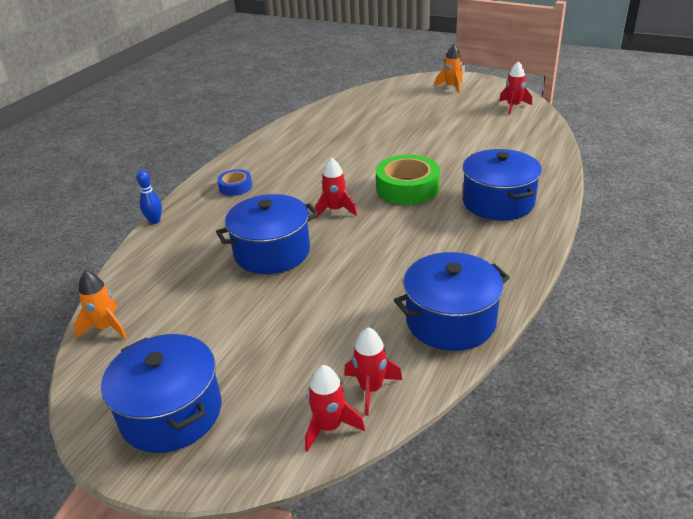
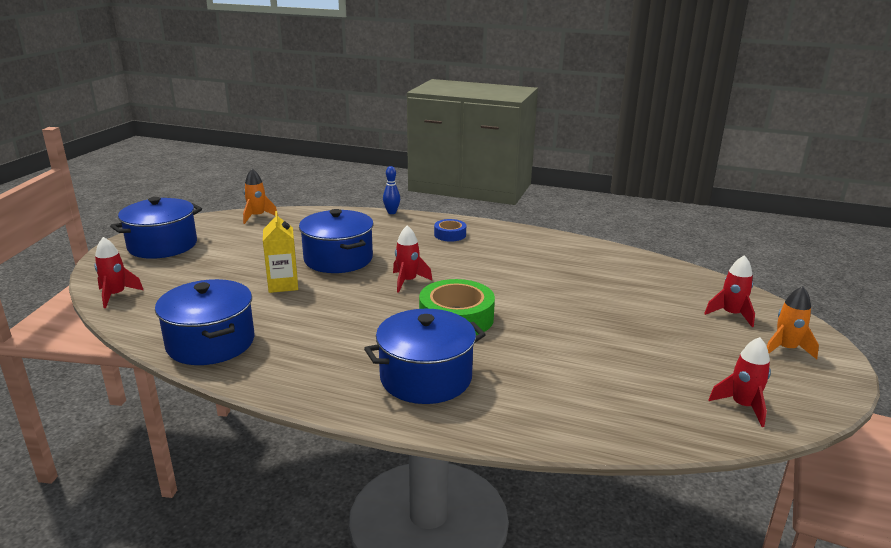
camera: 80 degrees right, 10 degrees down
red rocket [344,327,402,416] -> red rocket moved to [704,255,755,327]
none -> yellow carton [263,211,298,293]

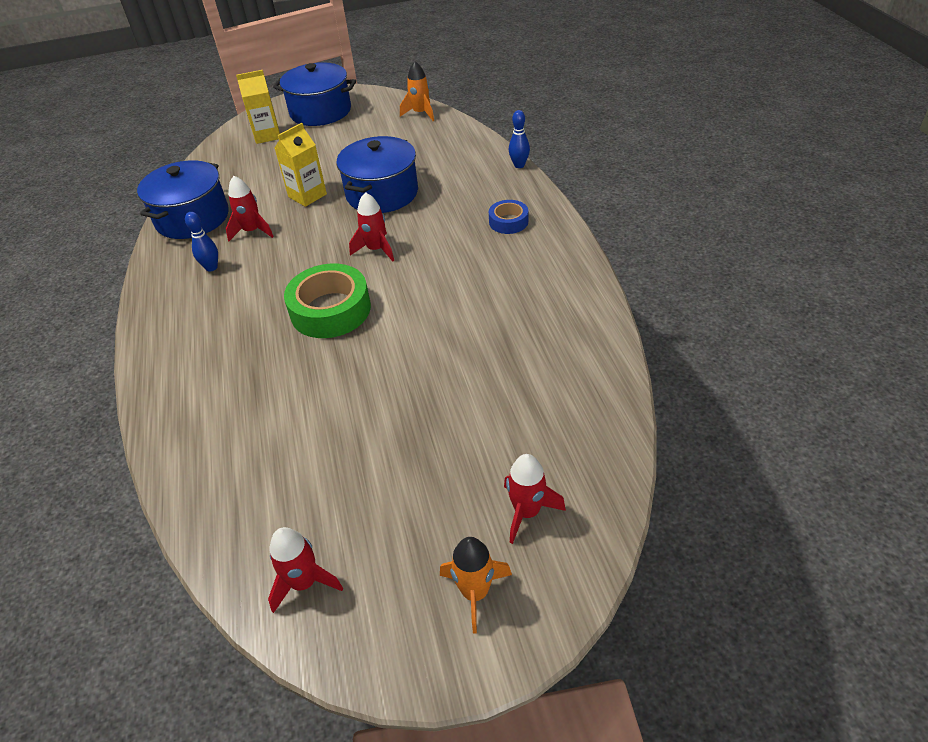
camera: 60 degrees right, 20 degrees up
red rocket [94,237,143,308] -> red rocket moved to [226,176,274,241]
blue pot [364,309,486,404] -> none
none -> blue bowling pin [185,212,218,271]
none -> yellow carton [236,70,280,144]

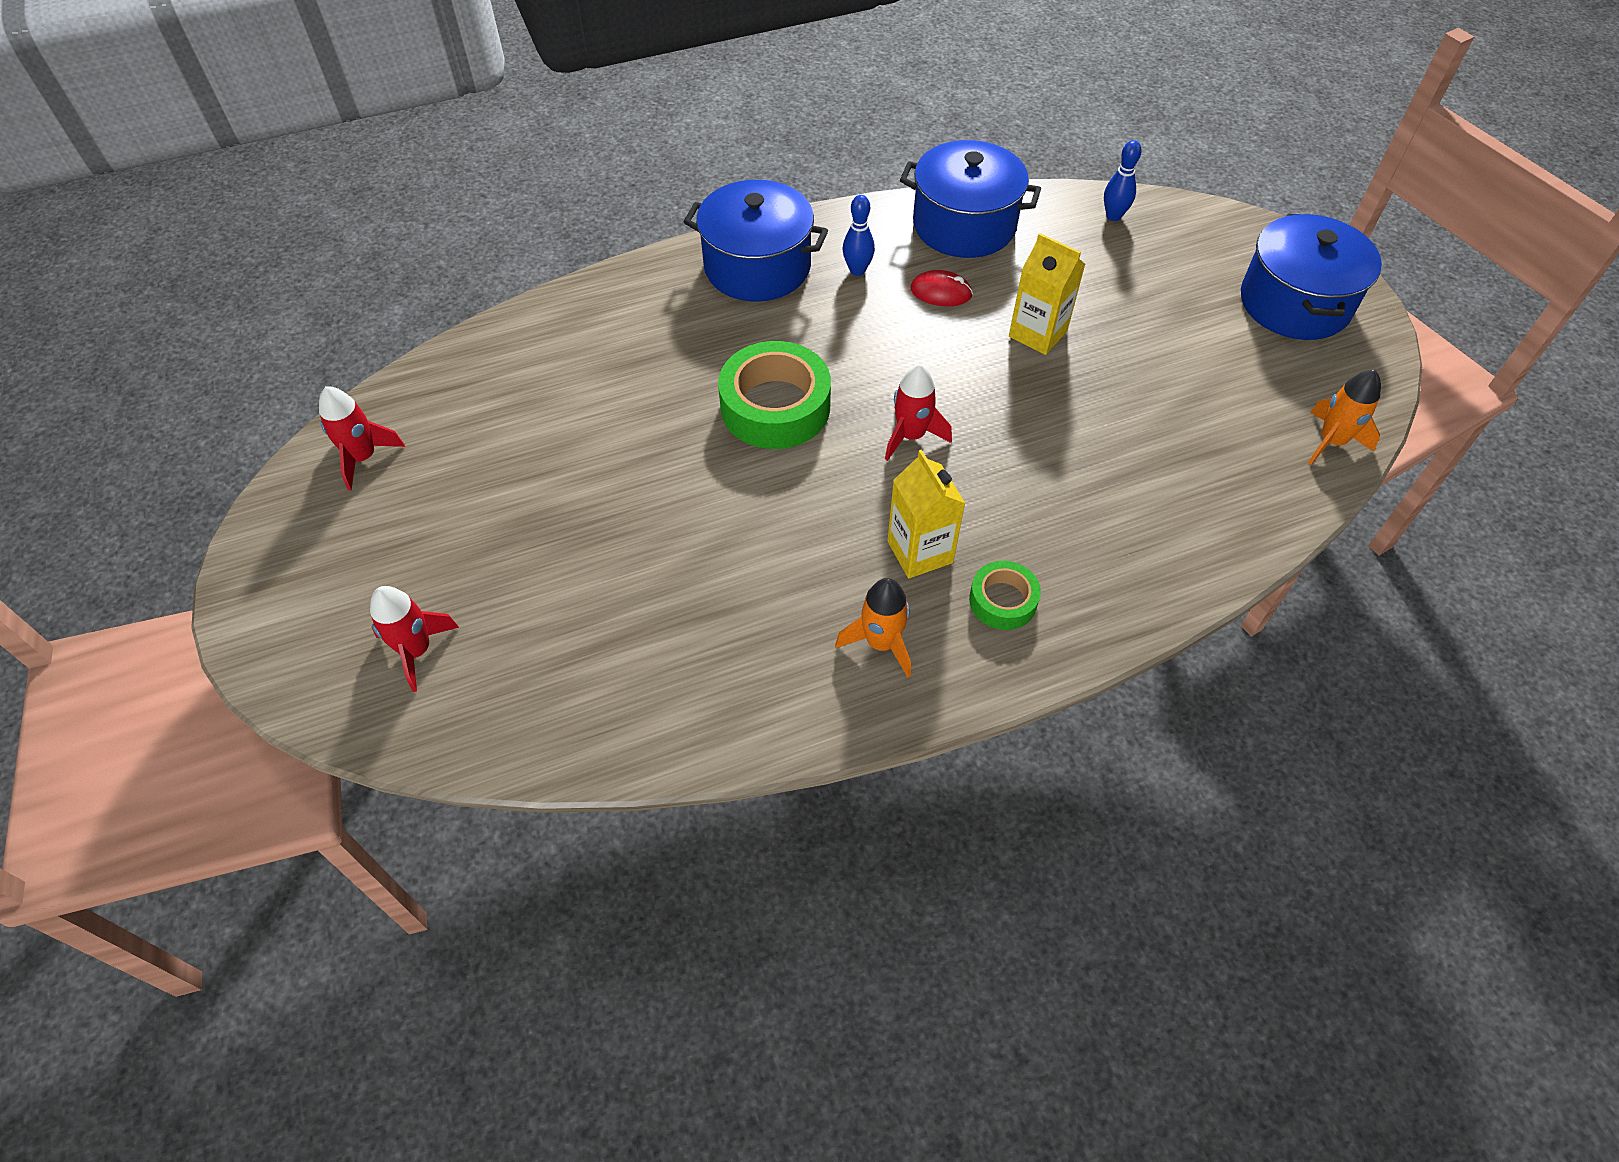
camera: 80 degrees right, 10 degrees up
red rocket [226,176,274,241] -> red mouse [911,270,973,306]
yellow carton [236,70,280,144] -> yellow carton moved to [887,450,965,579]
blue pot [336,136,418,213] -> blue pot moved to [684,180,828,301]
orange rocket [440,537,512,633] -> orange rocket moved to [835,578,911,678]
blue tape [489,200,528,234] -> green tape [969,561,1041,630]
blue bowling pin [509,110,530,168] -> blue bowling pin moved to [1104,140,1142,221]

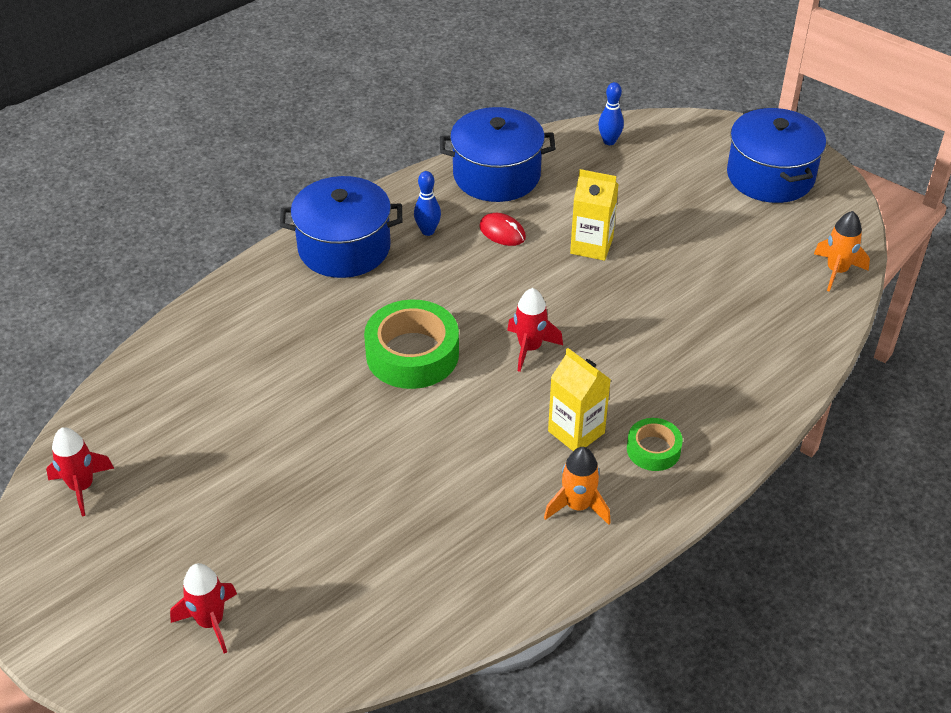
camera: 20 degrees left, 10 degrees down
red mouse [911,270,973,306] -> red mouse turned 45 degrees clockwise [479,213,526,246]

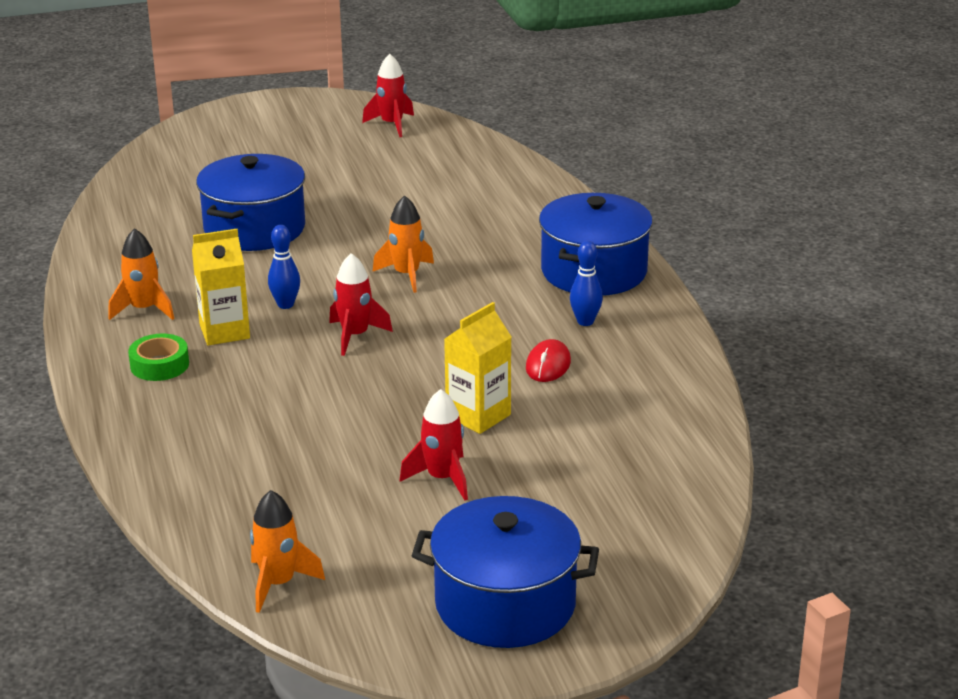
camera: 115 degrees right, 15 degrees down
red rocket [170,563,237,654] -> red rocket moved to [400,389,468,500]
green tape [364,300,459,389] -> orange rocket [372,195,434,293]
blue pot [440,107,556,202] -> blue pot moved to [196,154,305,251]
red mouse [479,213,526,246] -> red mouse turned 45 degrees counterclockwise [526,339,571,382]
blue bowling pin [598,82,624,145] -> blue bowling pin moved to [268,225,300,309]

